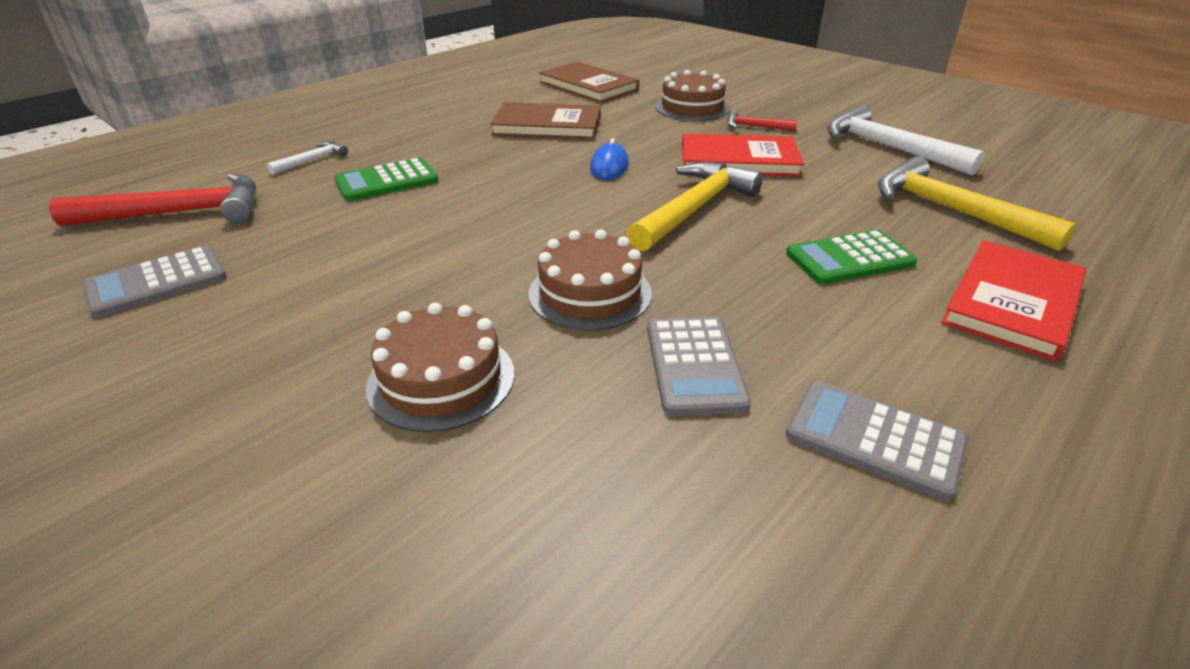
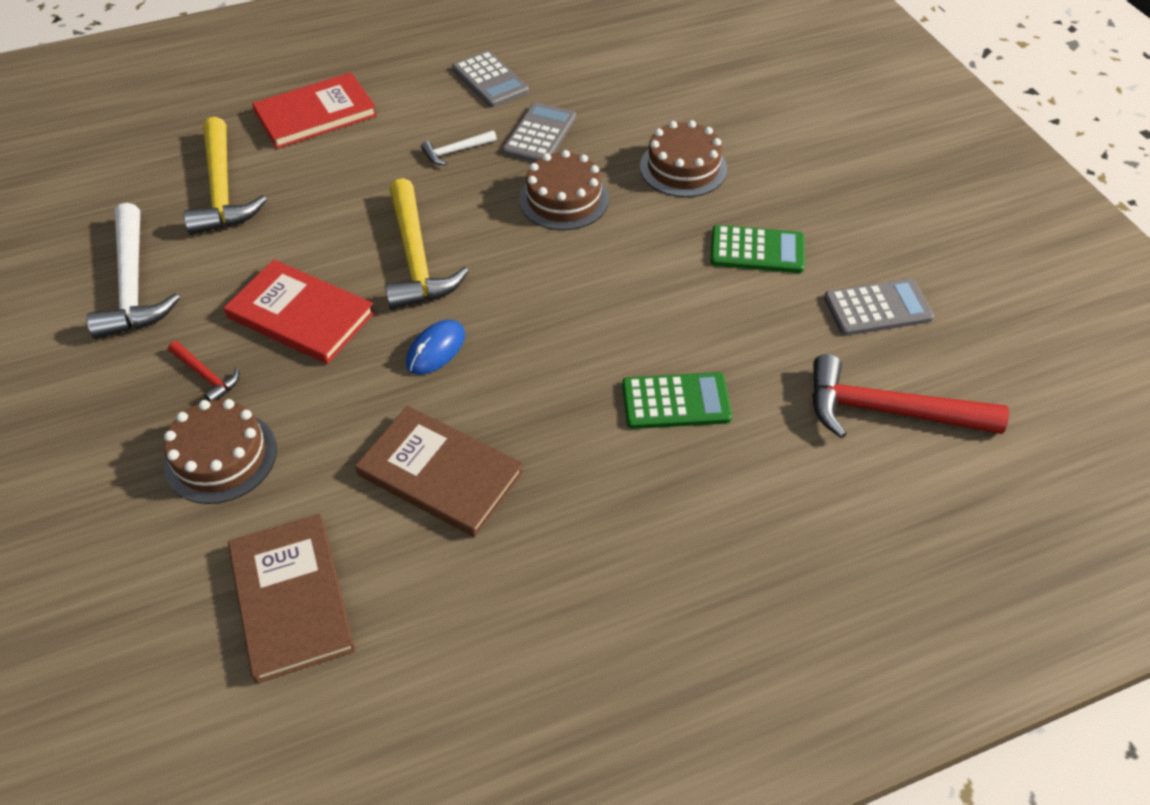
camera: 155 degrees left, 15 degrees up
white hammer [267,141,348,175] -> white hammer moved to [421,130,497,165]
yellow hammer [627,162,763,252] -> yellow hammer turned 75 degrees counterclockwise [385,178,469,310]
green calculator [786,230,917,284] -> green calculator moved to [710,225,805,273]

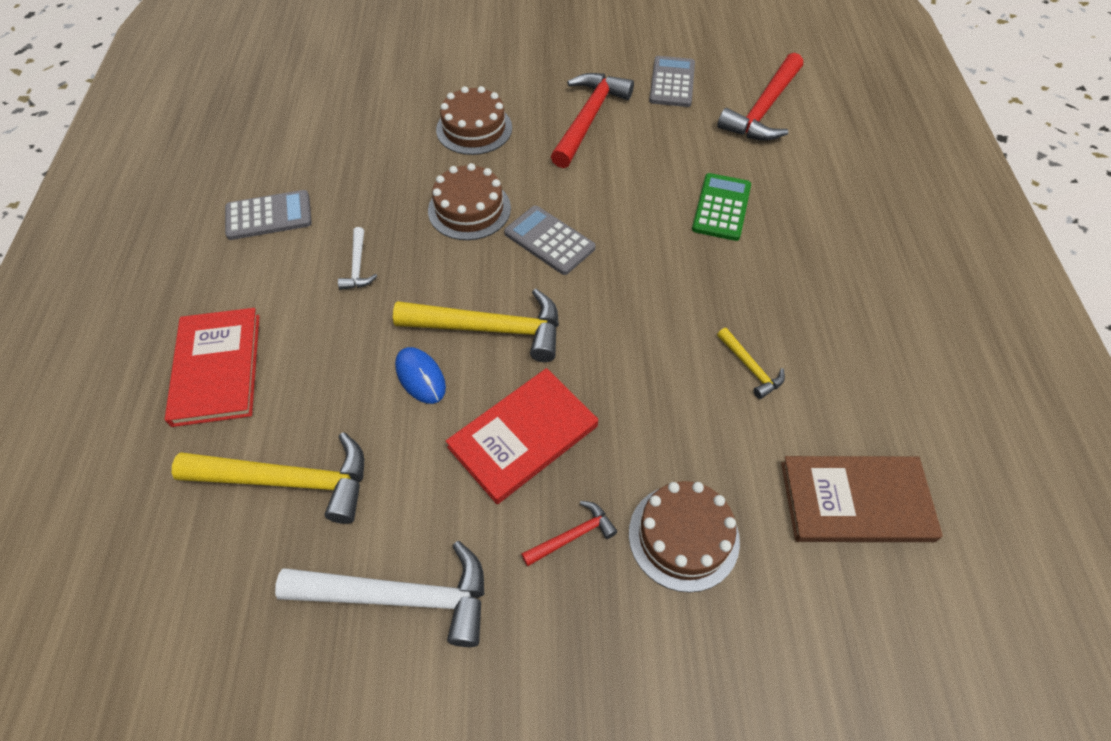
camera: 70 degrees left, 5 degrees up
brown book [355,406,524,537] -> yellow hammer [717,328,785,399]
blue mouse [406,320,465,375] -> blue mouse moved to [395,347,446,404]
grey calculator [502,102,576,162] -> grey calculator moved to [504,206,596,275]
green calculator [710,225,805,273] -> red hammer [551,73,634,168]

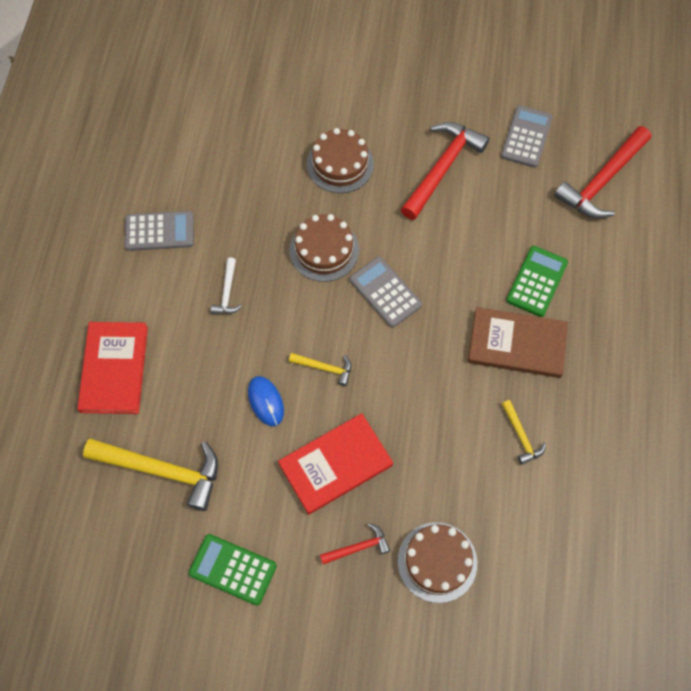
camera: 10 degrees right, 10 degrees up
white hammer [275,541,485,647] -> green calculator [189,534,277,605]
yellow hammer [393,289,559,362] -> yellow hammer [289,353,351,386], size x0.49
brown book [781,456,943,542] -> brown book moved to [468,307,568,378]

